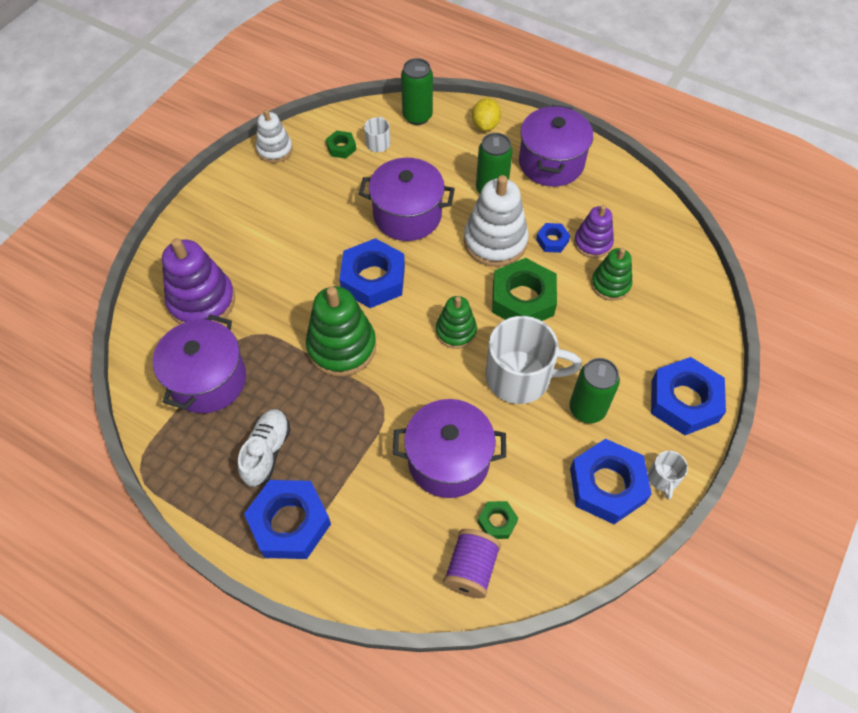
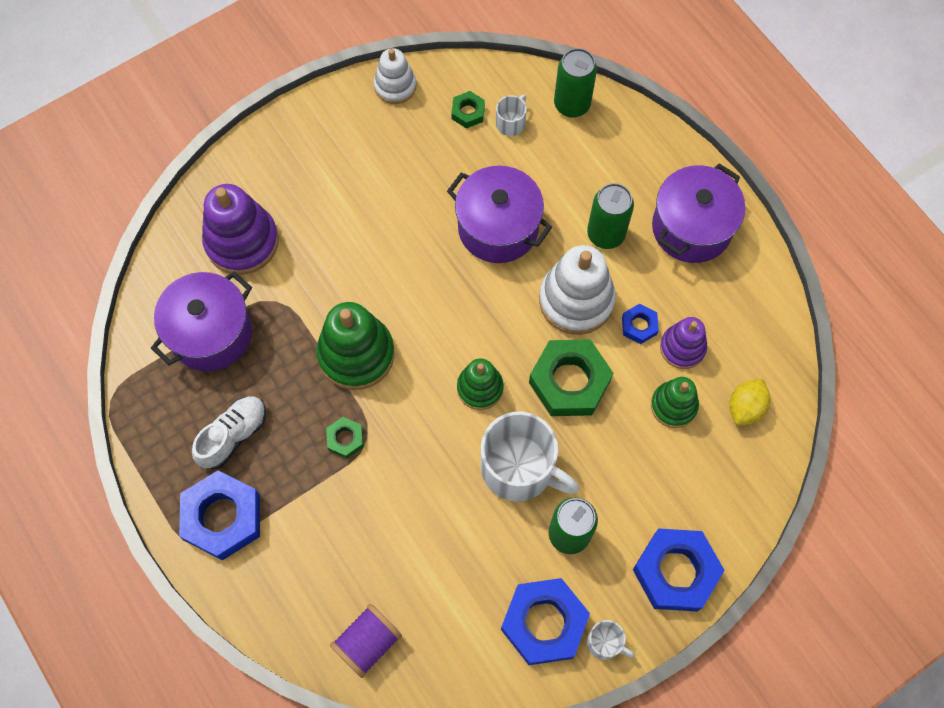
camera: 25 degrees right, 10 degrees up
blue nut [339,238,405,308] -> none
purple pot [393,399,506,498] -> none
yellow lemon [472,98,501,131] -> yellow lemon moved to [729,379,770,426]
green nut [478,501,518,539] -> green nut moved to [326,417,364,459]
white mug [648,451,688,500] -> white mug turned 90 degrees counterclockwise [587,620,635,660]

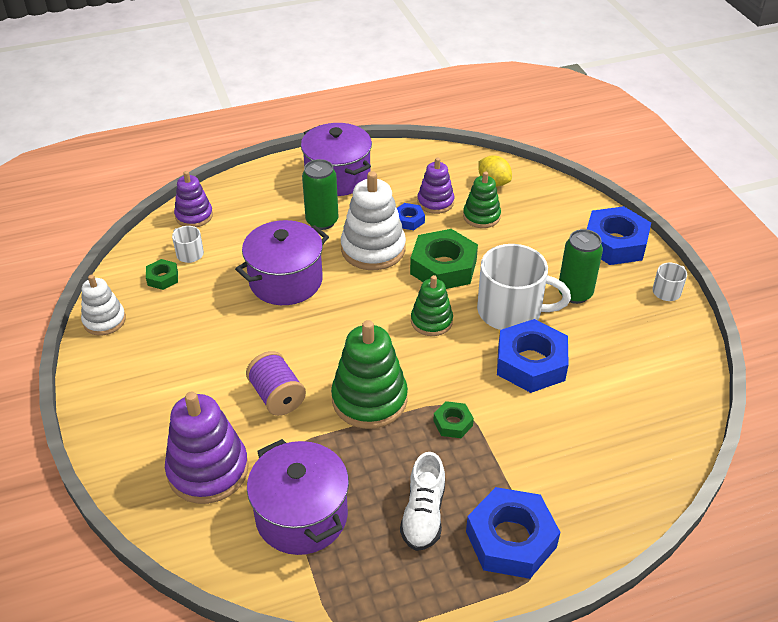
camera: 75 degrees left, 25 degrees down
white shoe [192,396,266,469] -> white shoe turned 135 degrees counterclockwise [400,452,445,551]
purple spool [330,604,402,678] -> purple spool moved to [246,351,306,416]
white mug [481,412,579,502] -> white mug turned 60 degrees clockwise [477,244,571,330]
blue nut [501,578,590,665] -> blue nut moved to [497,319,569,393]
green can [554,48,597,118] -> purple stacking toy [174,171,213,227]

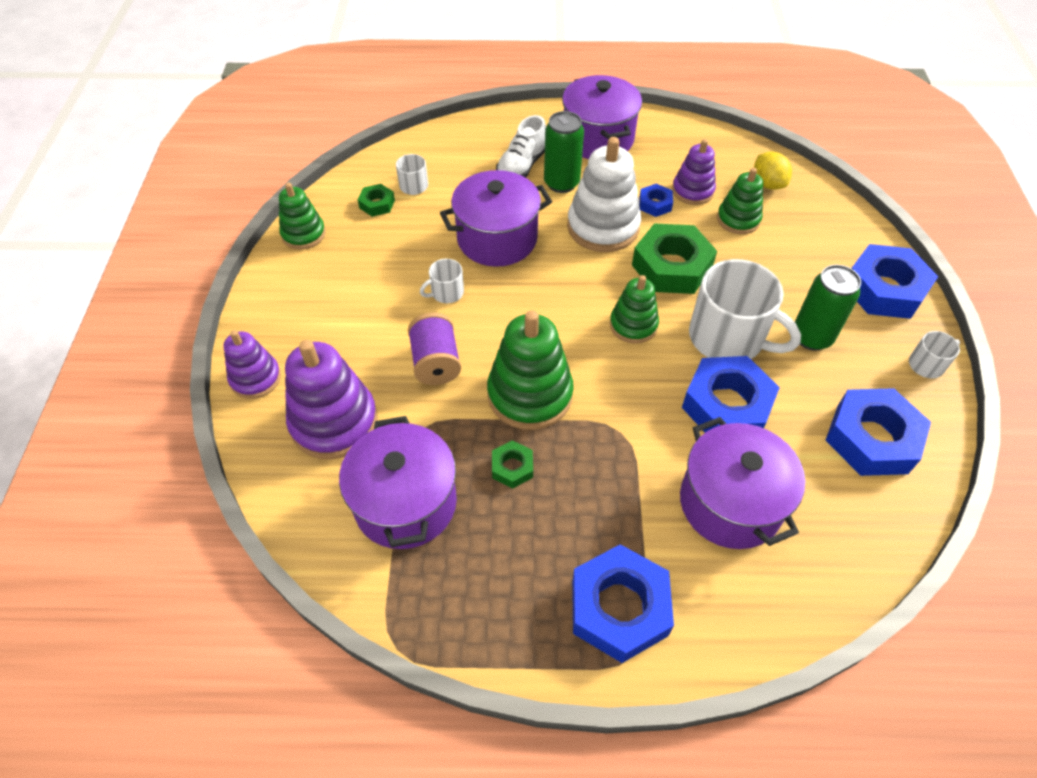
camera: 20 degrees right, 10 degrees up
white stacking toy [81,275,126,336] -> green stacking toy [279,183,326,250]
purple stacking toy [174,171,213,227] -> purple stacking toy moved to [224,330,281,399]
white shoe [400,452,445,551] -> white shoe moved to [496,115,546,178]
green nut [433,401,474,438] -> green nut moved to [492,440,533,488]
none -> white mug [420,259,464,303]
none -> purple pot [680,417,805,549]
none -> blue nut [825,388,931,476]

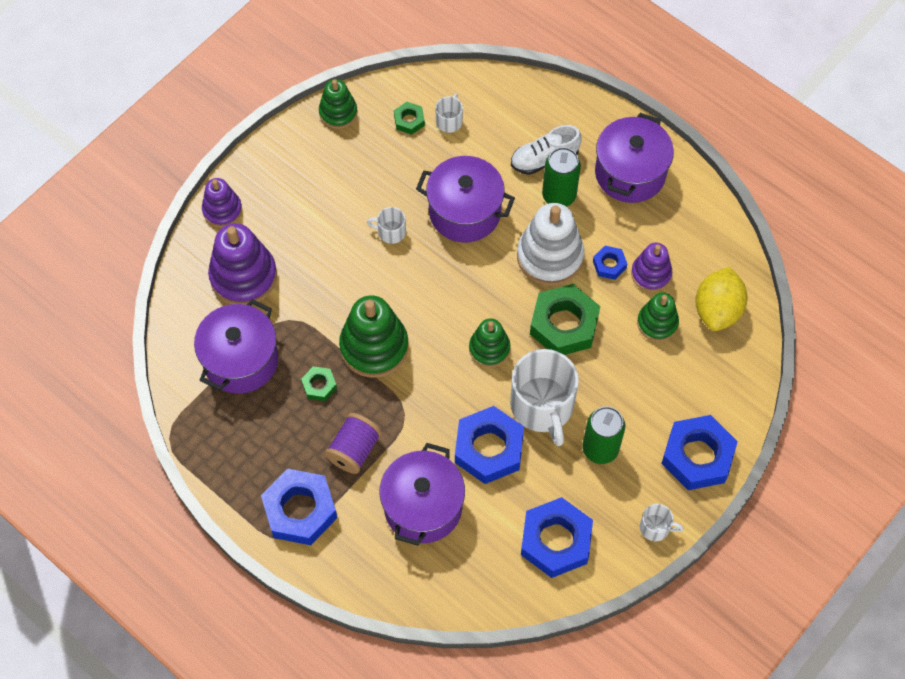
camera: 40 degrees right, 10 degrees up
purple spool [408,313,461,385] -> purple spool moved to [325,413,382,474]
yellow lemon [754,151,792,190] -> yellow lemon [695,267,747,331], size x1.50

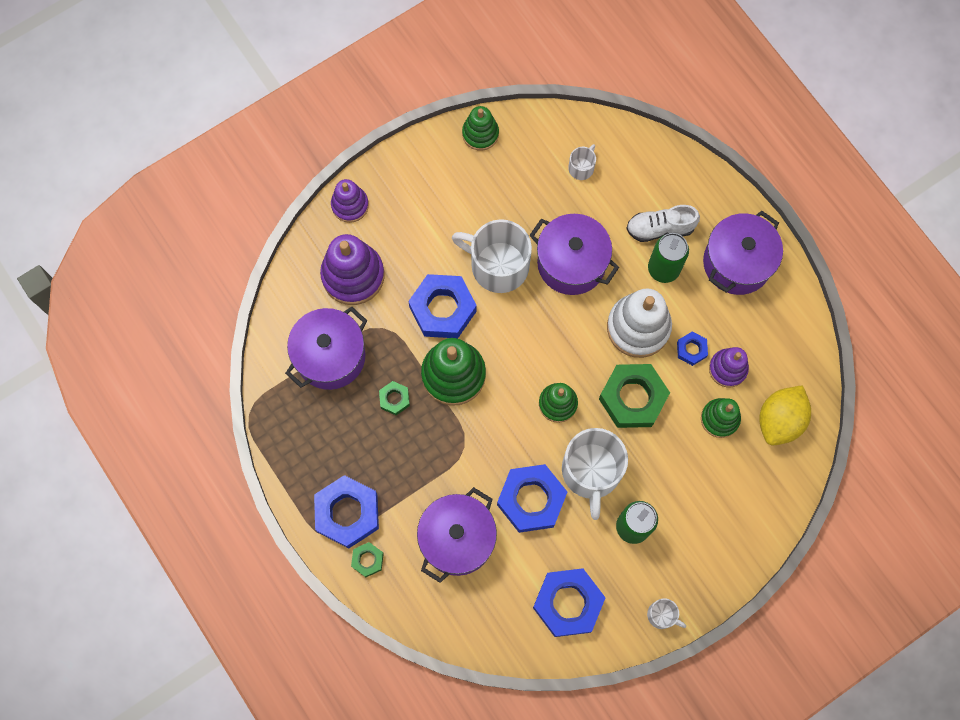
camera: 15 degrees right, 10 degrees up
purple spool [325,413,382,474] -> none
white mug [367,207,406,244] -> white mug [452,219,532,293], size x2.19
green nut [394,102,425,135] -> green nut moved to [351,542,384,577]
blue nut [661,415,738,490] -> blue nut moved to [408,274,477,338]

